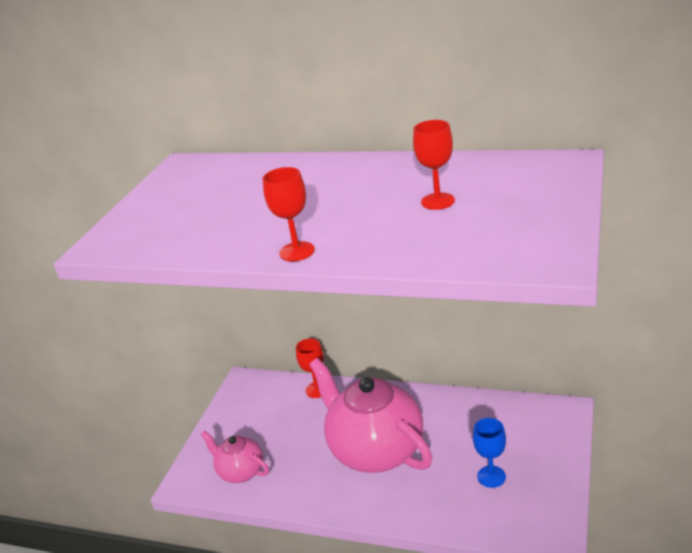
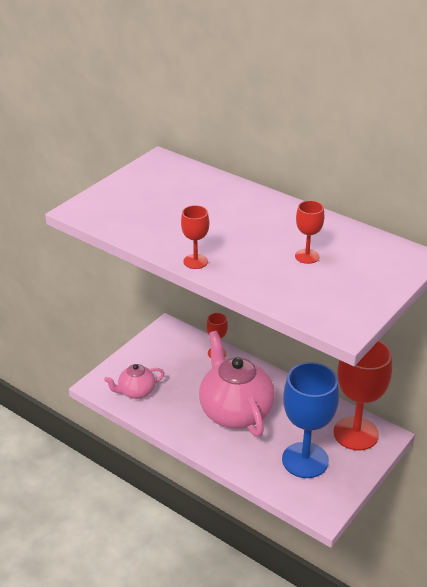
camera: 15 degrees right, 5 degrees up
pink teapot [200,430,269,483] -> pink teapot turned 75 degrees counterclockwise [104,364,165,399]
blue goblet [473,418,506,488] -> blue goblet [282,362,339,478], size x2.17
none -> red goblet [333,341,392,450]

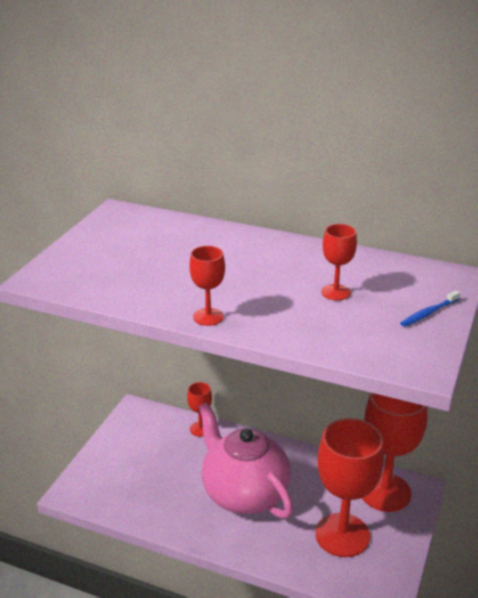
camera: 15 degrees left, 5 degrees down
pink teapot [104,364,165,399] -> none
blue goblet [282,362,339,478] -> red goblet [315,418,384,557]
none -> blue toothbrush [400,290,460,327]

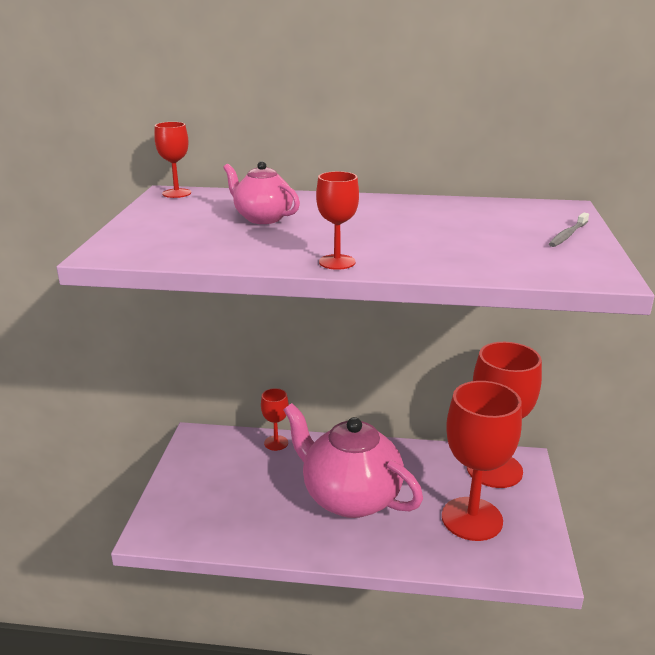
camera: 15 degrees left, 5 degrees down
red goblet [321,224,357,300] -> red goblet moved to [154,122,191,198]
blue toothbrush [400,290,460,327] -> grey toothbrush [549,212,589,247]
none -> pink teapot [223,161,300,224]

